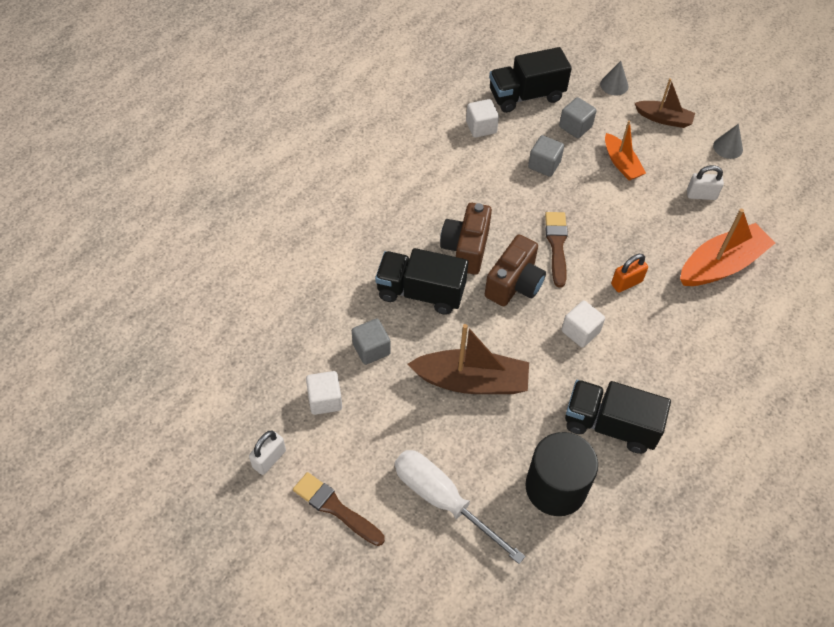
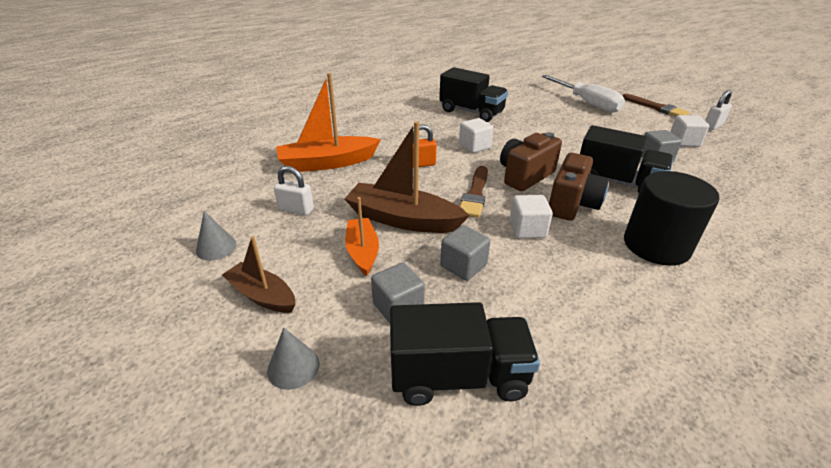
camera: 165 degrees left, 20 degrees down
brown boat [408,324,529,394] -> brown boat moved to [345,121,470,233]
white cube [466,99,499,138] -> white cube moved to [510,195,553,238]
black cylinder [525,432,598,516] -> black cylinder moved to [624,171,720,266]

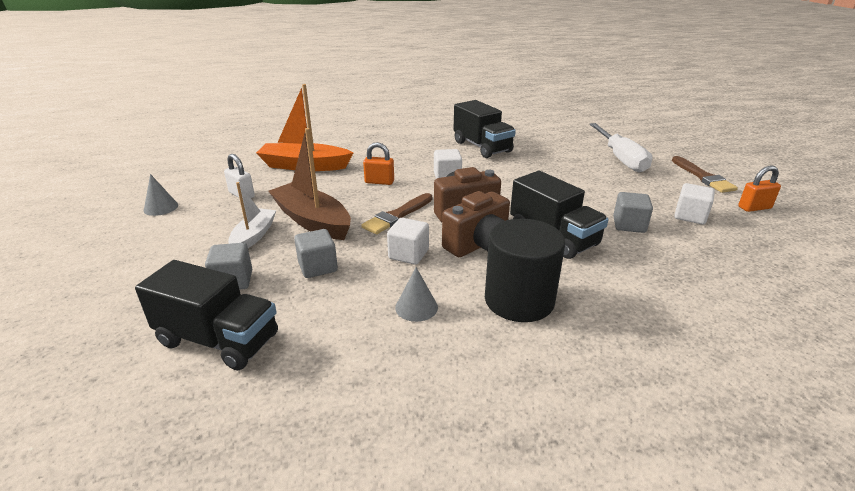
camera: 25 degrees right, 5 degrees down
brown boat [222,237,296,313] -> none
grey cone [267,328,320,390] -> grey cone moved to [395,267,438,322]
orange boat [345,197,379,276] -> white boat [228,182,276,248]
white padlock [705,90,732,130] -> orange padlock [738,165,781,212]

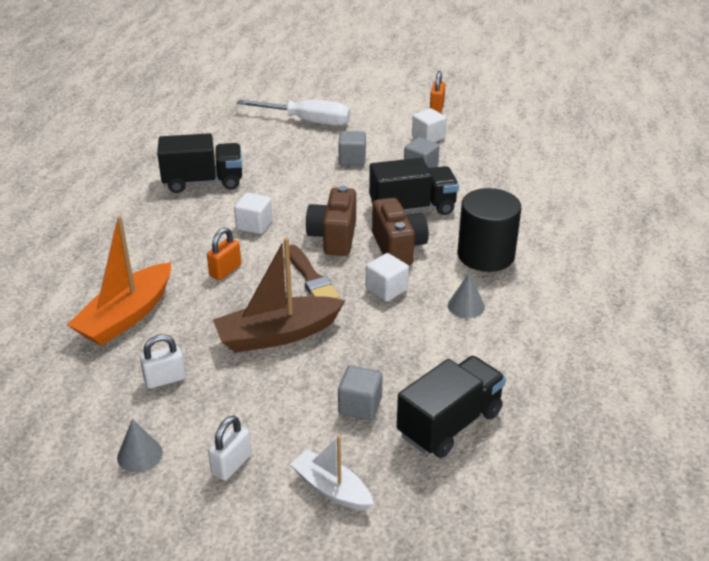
camera: 65 degrees left, 5 degrees up
white boat [228,182,276,248] -> white boat moved to [290,436,373,511]
grey cube [294,229,338,278] -> grey cube moved to [339,131,366,166]
brown brush [672,156,738,193] -> none
none -> white padlock [208,415,251,481]

